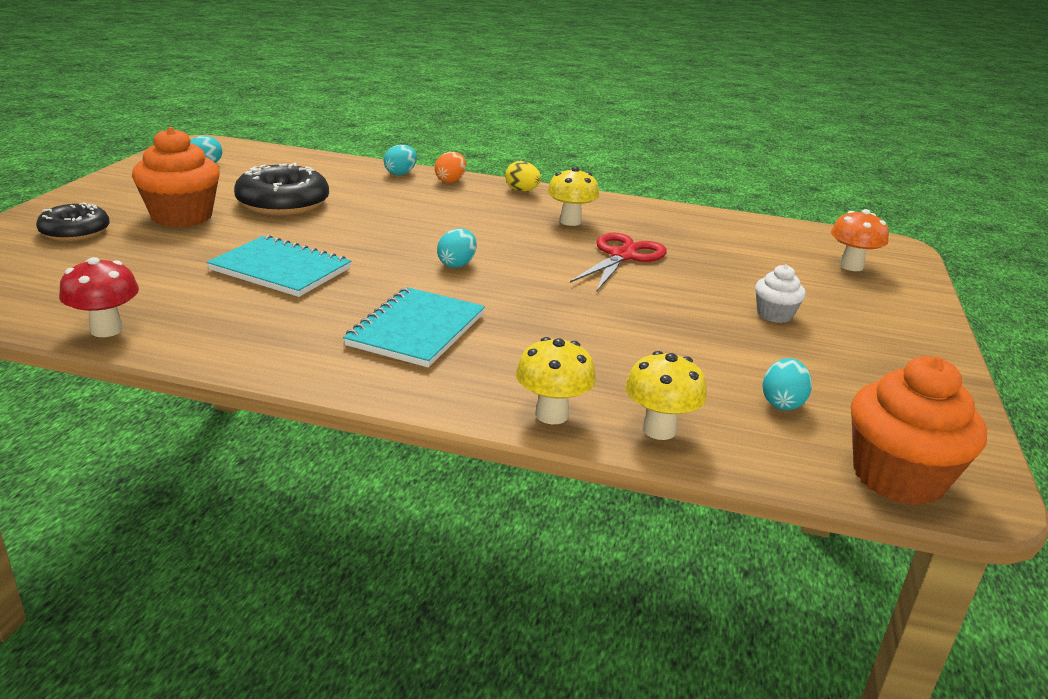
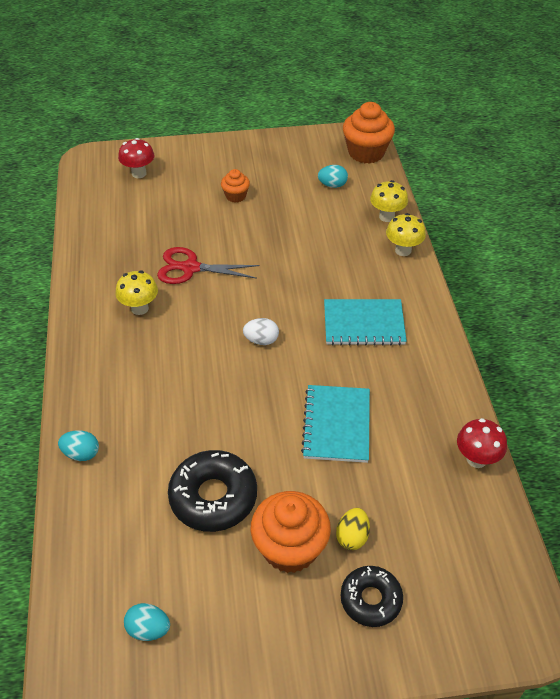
camera: 110 degrees left, 20 degrees up
orange egg [435,152,466,183] -> none
turquoise egg [437,228,477,268] -> white egg [243,318,279,345]
yellow egg [505,161,541,192] -> yellow egg moved to [336,508,370,550]
white cupcake [755,264,806,323] -> orange cupcake [221,169,250,203]
orange mushroom [831,209,889,271] -> red mushroom [118,138,155,178]

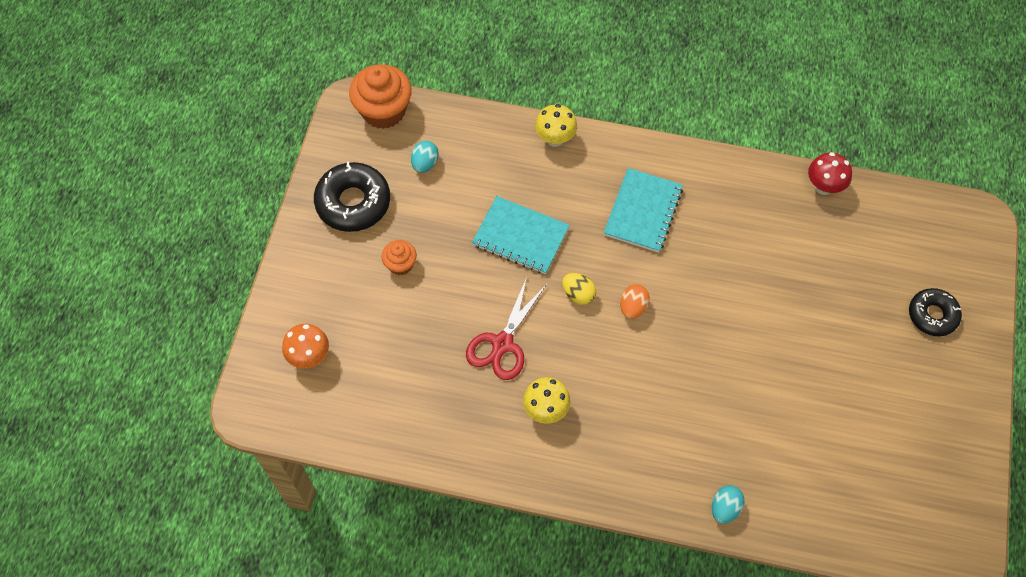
camera: 70 degrees left, 15 degrees up
red mushroom [118,138,155,178] -> orange mushroom [282,324,329,369]
turquoise egg [124,603,170,641] -> none
black donut [168,450,257,532] -> black donut moved to [314,162,390,232]
white egg [243,318,279,345] -> orange egg [620,284,650,319]
orange cupcake [251,491,331,573] -> none
turquoise notebook [301,385,370,463] -> turquoise notebook moved to [472,196,570,274]
yellow egg [336,508,370,550] -> yellow egg moved to [562,273,596,305]
yellow mushroom [370,180,408,222] -> none

